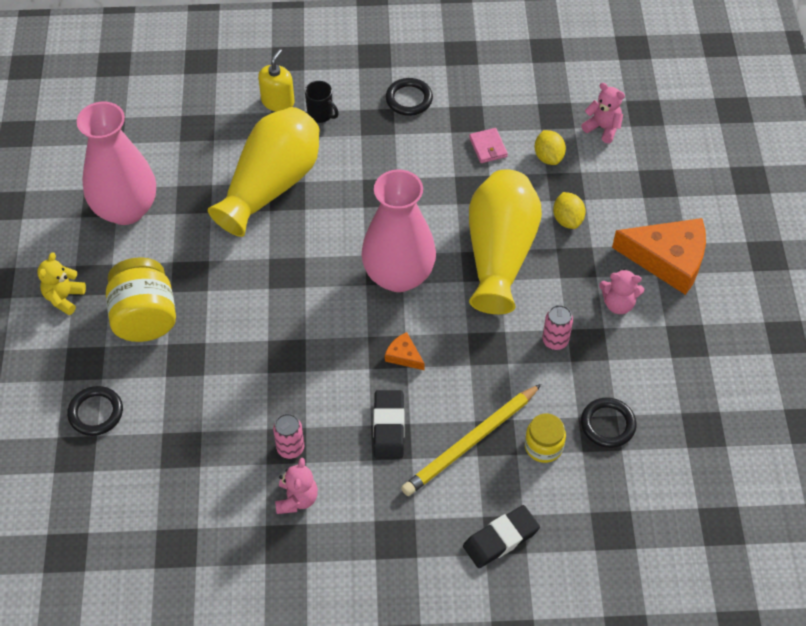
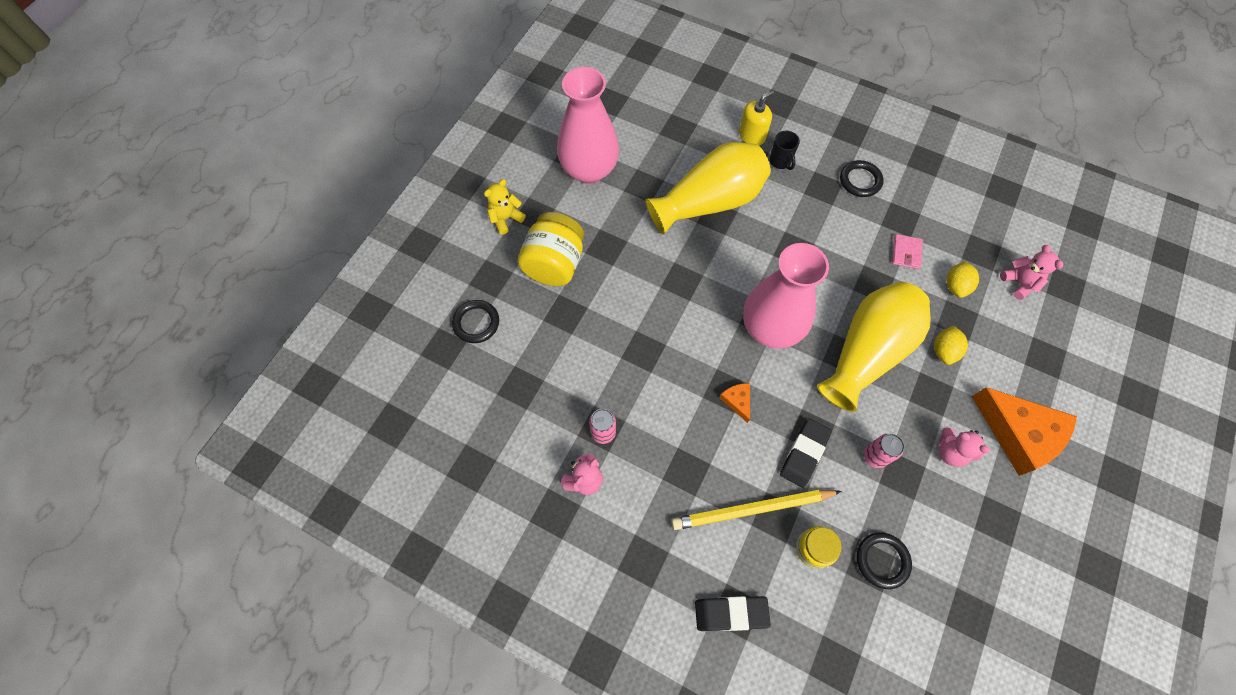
camera: 30 degrees right, 10 degrees up
black eraser [373,390,404,458] -> black eraser moved to [780,418,832,488]

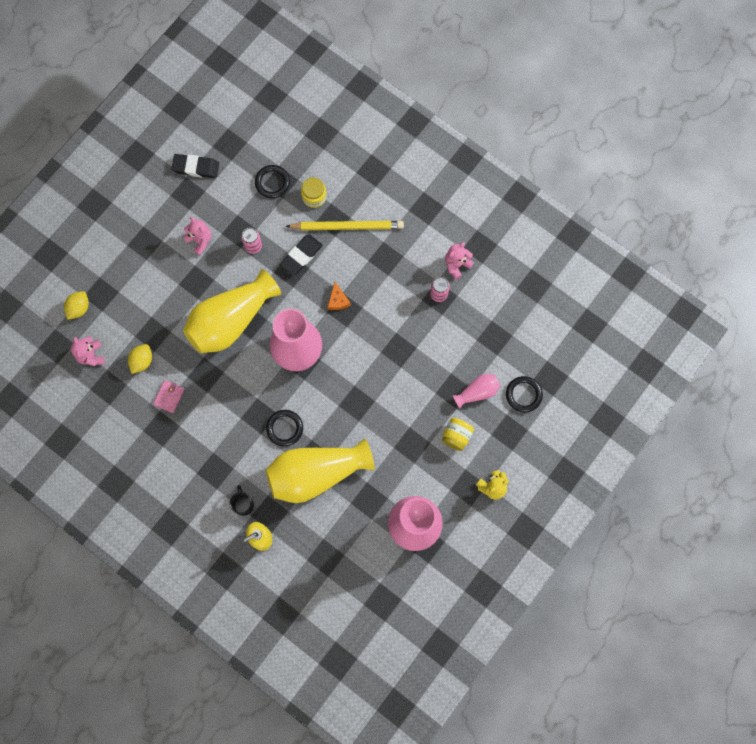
camera: 170 degrees left, 10 degrees up
yellow jar [518,212,584,286] -> yellow jar [442,418,474,451], size x0.58
black eraser [695,596,771,631] -> black eraser moved to [171,154,219,178]
black ring [840,160,883,197] -> black ring moved to [266,410,303,446]
yellow lemon [934,326,968,365] -> yellow lemon moved to [64,291,89,320]
orange cheese [972,387,1077,476] -> none
none -> pink vase [453,374,500,409]

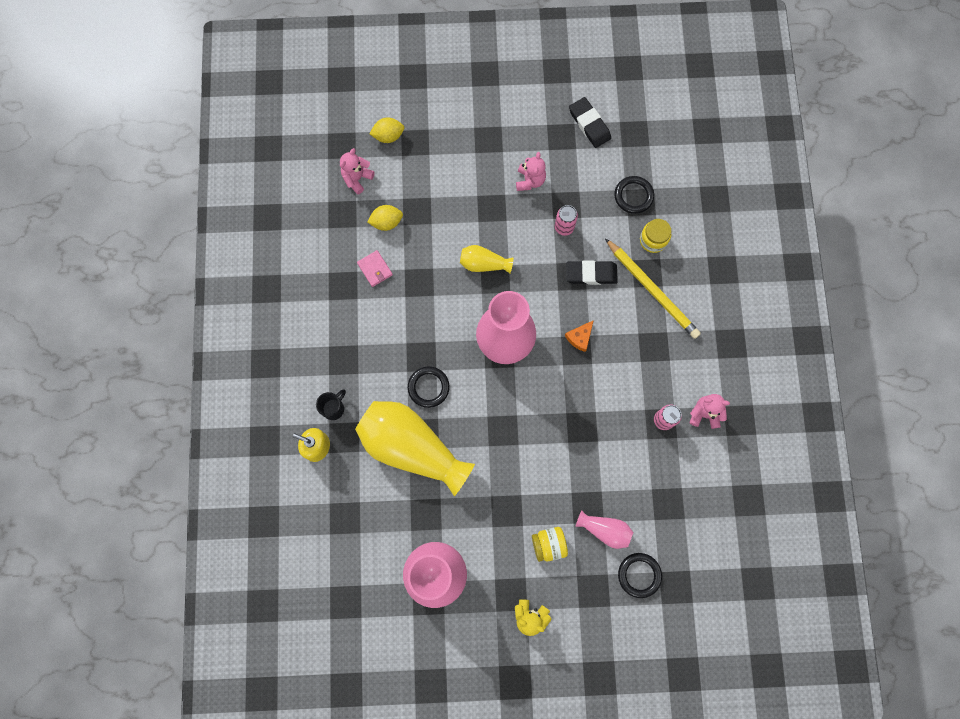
camera: 50 degrees right, 0 degrees up
pink wallet [153,380,184,413] -> pink wallet turned 75 degrees clockwise [357,250,393,287]
yellow vase [183,269,281,353] -> yellow vase [460,245,513,273], size x0.46

